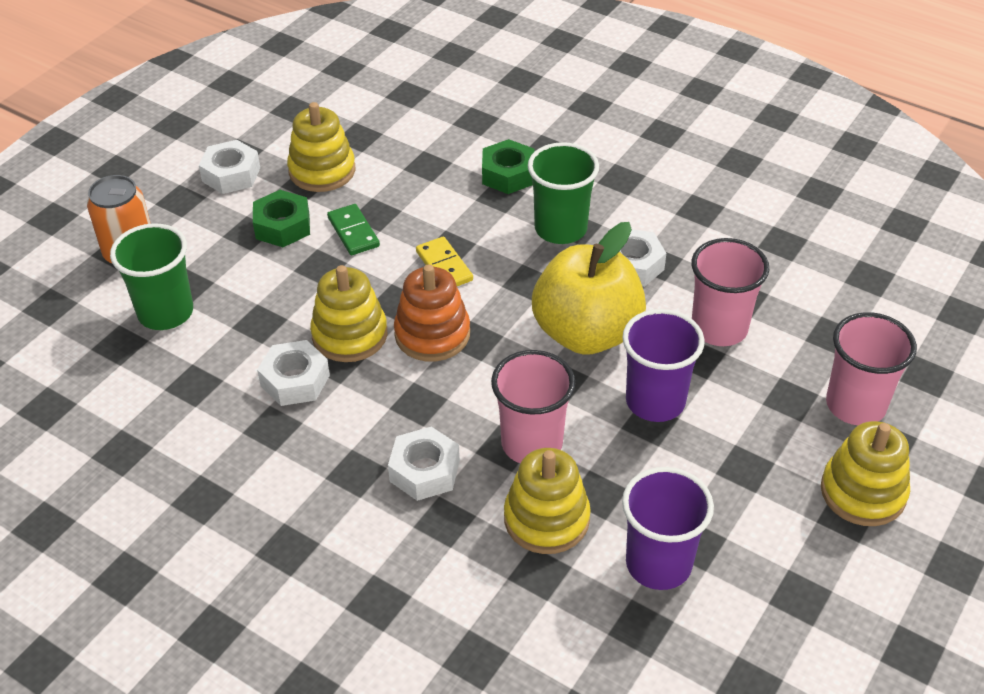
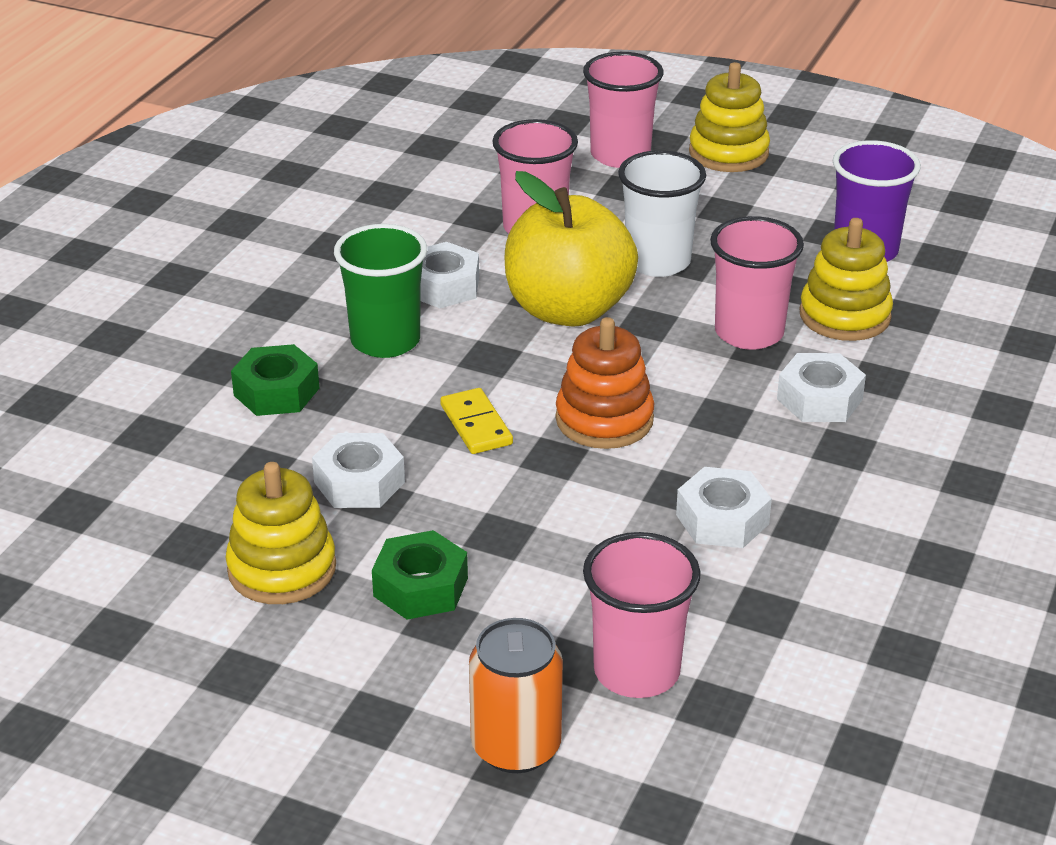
camera: 100 degrees left, 10 degrees down
green cup [110,223,193,330] -> pink cup [583,532,701,698]
white nut [199,140,260,194] -> white nut moved to [312,433,405,508]
yellow stacking toy [310,265,387,362] -> none
green domino [327,204,380,255] -> none
yellow domino [416,237,473,286] -> yellow domino turned 75 degrees counterclockwise [440,388,513,454]
purple cup [622,309,705,422] -> white cup [618,150,706,277]

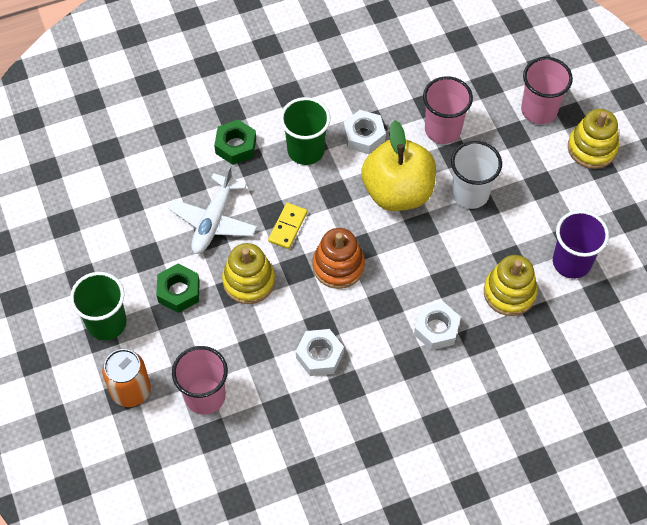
camera: 45 degrees right, 25 degrees up
yellow stacking toy [225,462,336,604] -> yellow stacking toy moved to [222,243,275,304]
white nut [312,433,405,508] -> white plane [168,165,257,254]
pink cup [710,216,804,350] -> none
none -> green cup [70,272,127,340]

